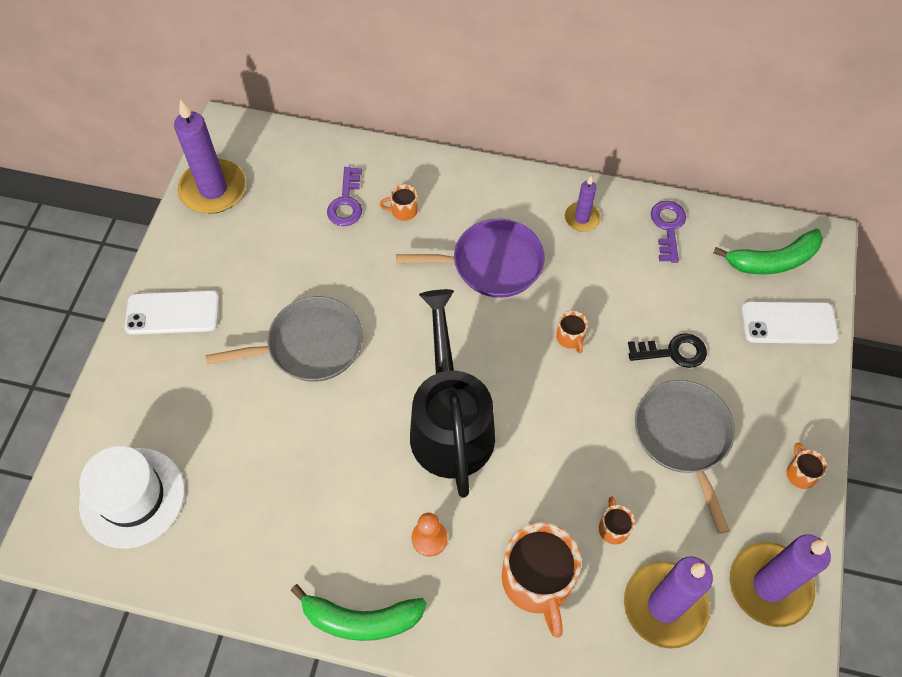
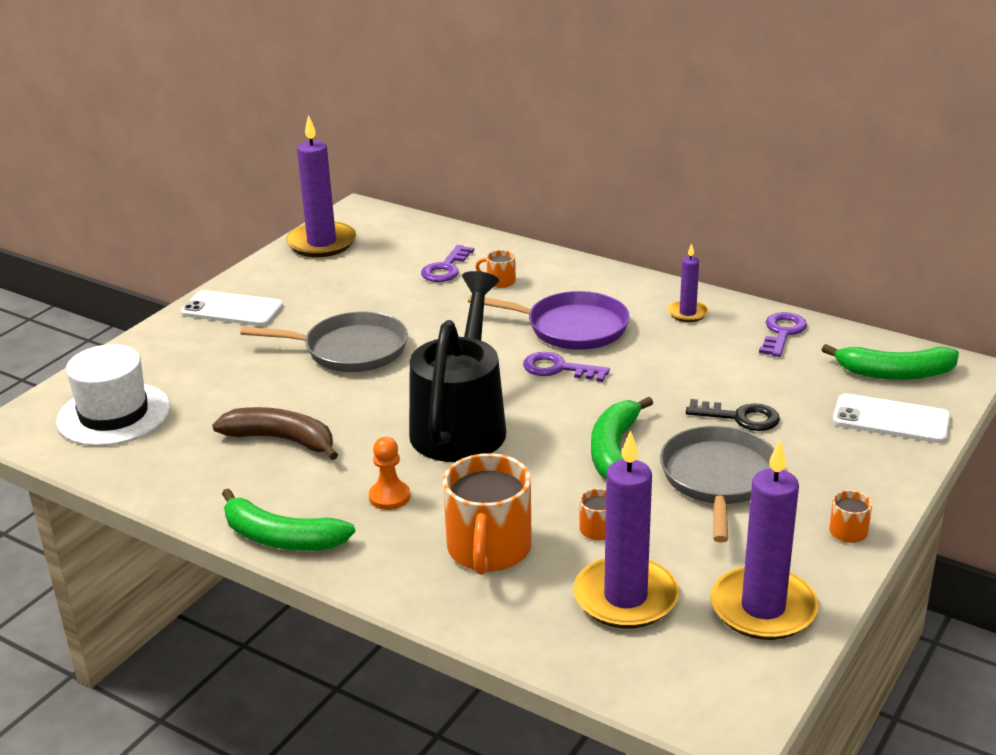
camera: 20 degrees right, 30 degrees down
orange mug [556,311,588,353] -> none
none -> brown banana [212,407,338,460]
none -> purple key [523,352,610,382]
none -> green banana [591,397,653,479]

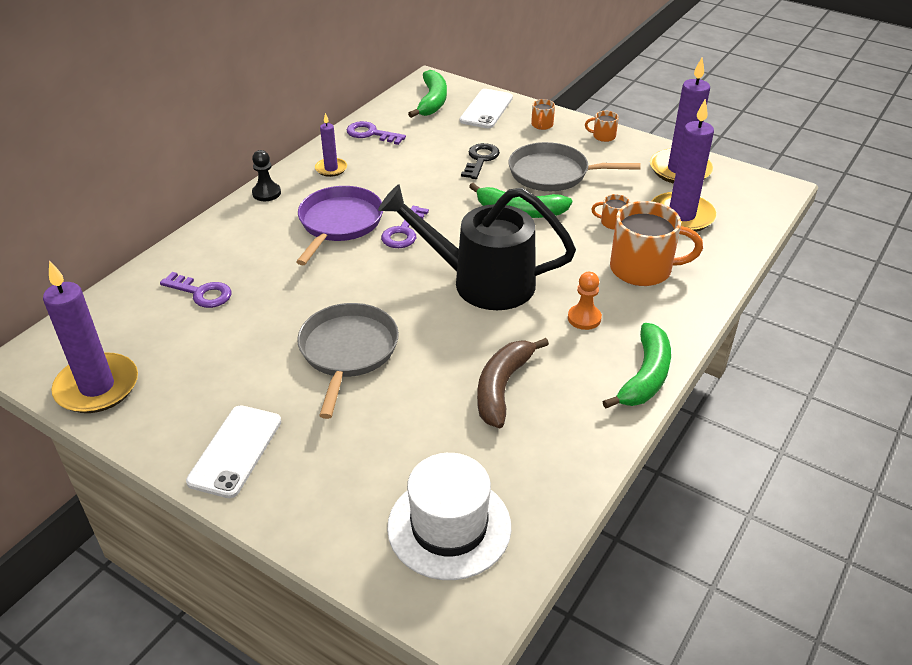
camera: 90 degrees left, 10 degrees up
orange mug [475,250,516,288] -> orange mug moved to [531,99,555,130]
none -> black pawn [252,150,281,201]

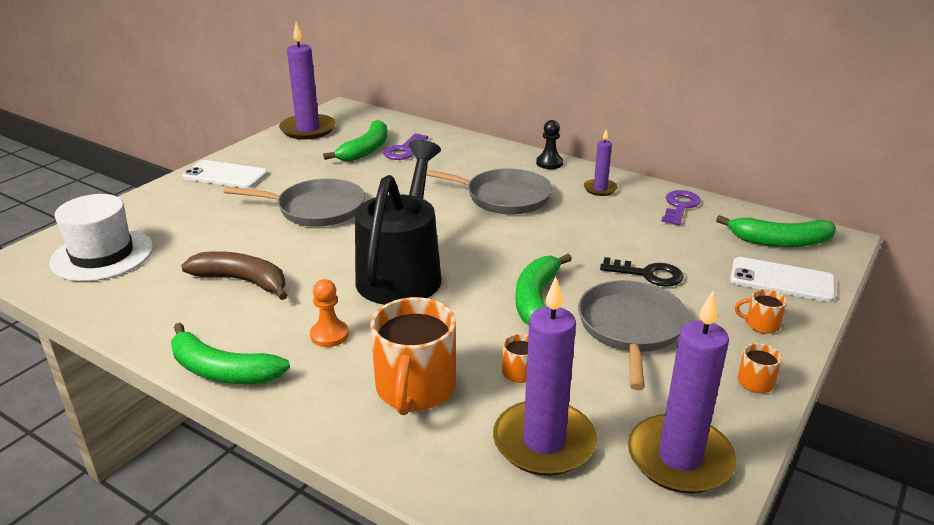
camera: 90 degrees right, 10 degrees down
purple pan [296,186,383,265] -> grey pan [426,168,552,214]
purple key [381,206,429,248] -> none
none -> green banana [323,120,387,161]

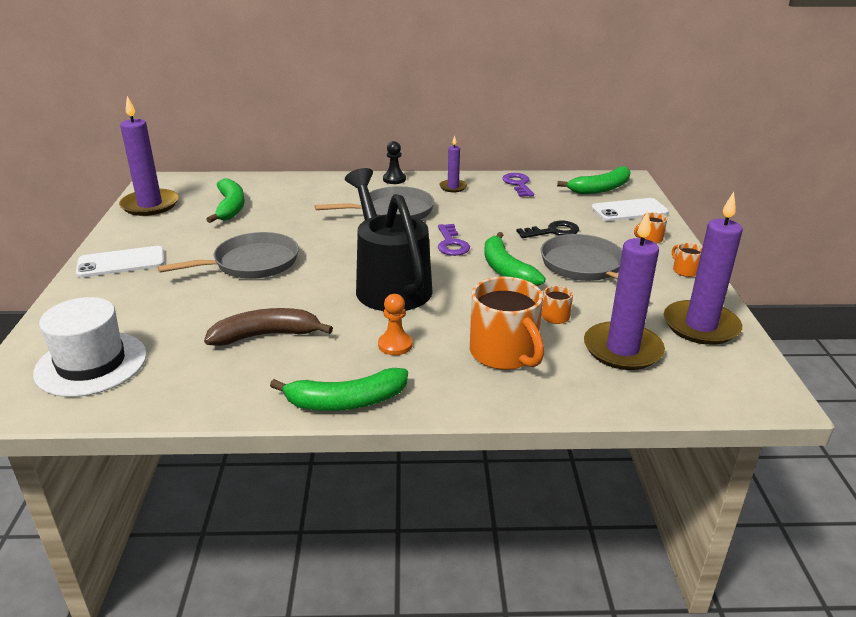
camera: 35 degrees left, 0 degrees up
purple key [383,133,428,160] -> purple key moved to [438,224,470,256]

